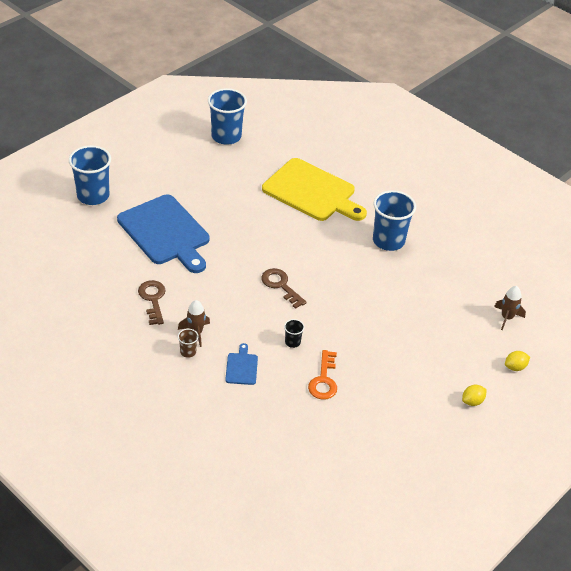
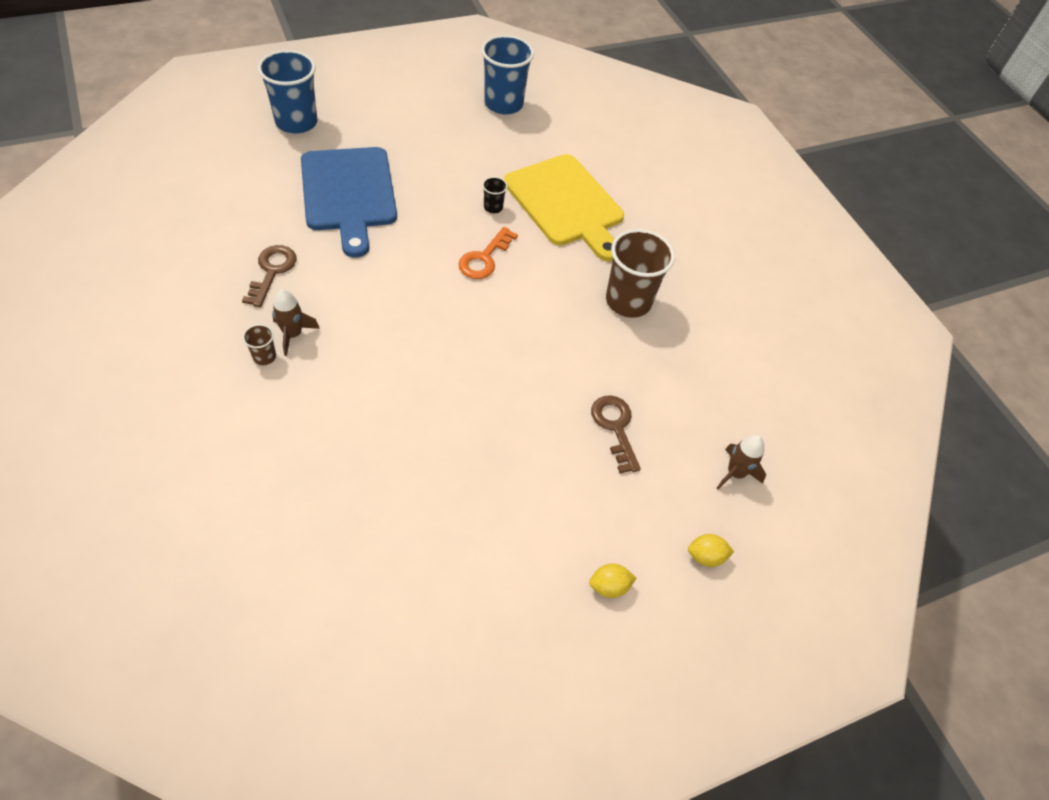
camera: 20 degrees right, 10 degrees up
blue cutting board [225,343,258,385] -> none
brown key [261,268,307,309] -> brown key moved to [591,395,641,473]
black cup [284,319,304,348] -> black cup moved to [482,177,508,213]
orange key [308,350,337,400] -> orange key moved to [458,227,518,279]
blue cup [373,190,416,251] -> brown cup [606,229,675,318]

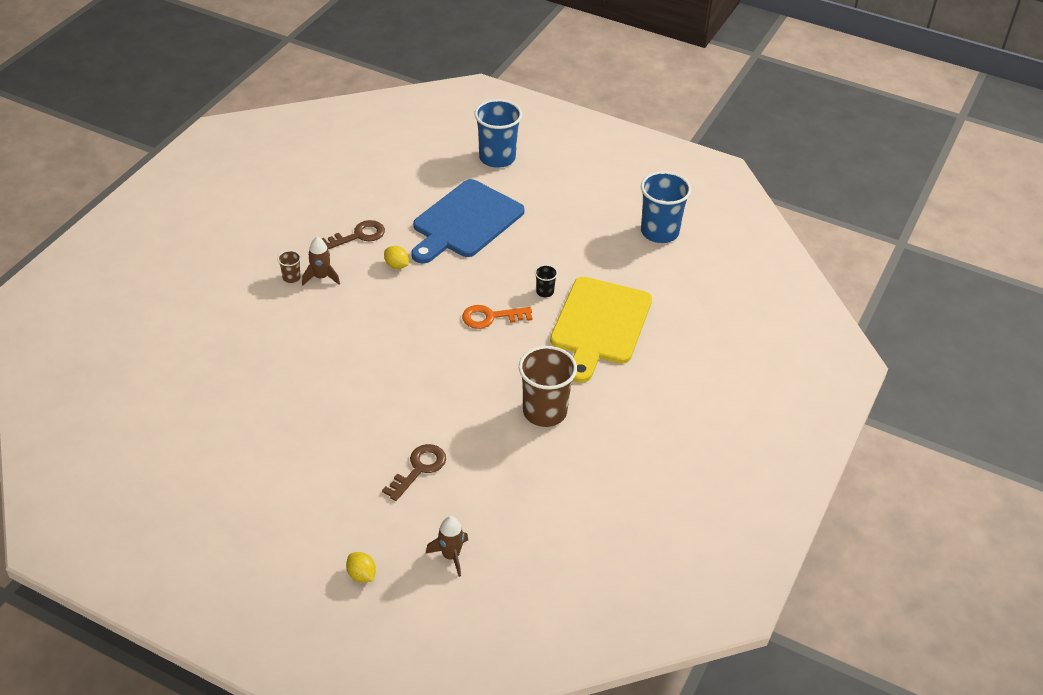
camera: 55 degrees right, 10 degrees down
yellow lemon [589,563,636,598] -> yellow lemon moved to [384,246,409,269]

